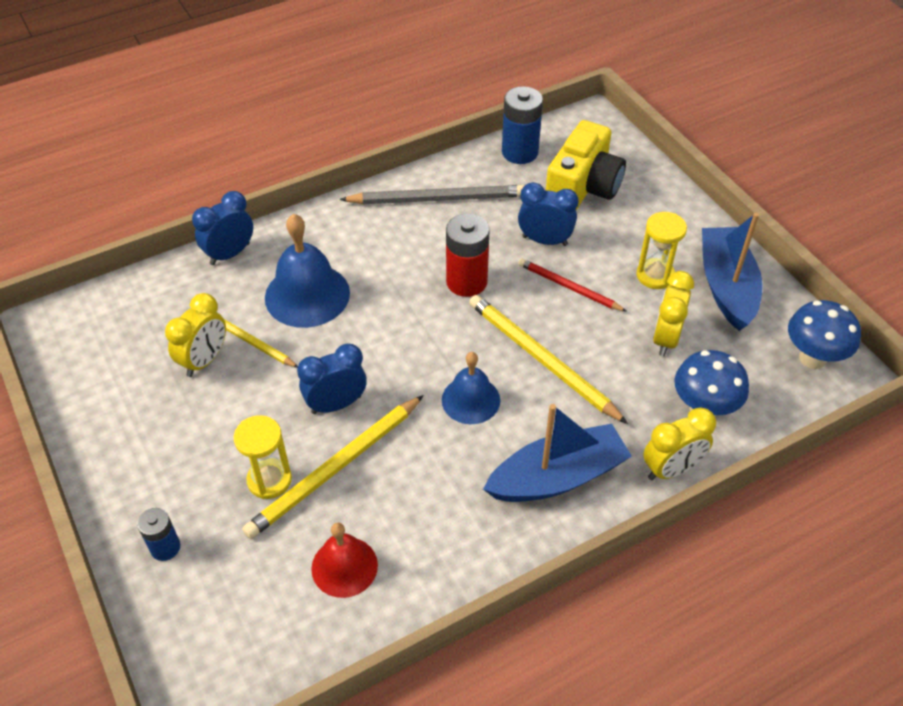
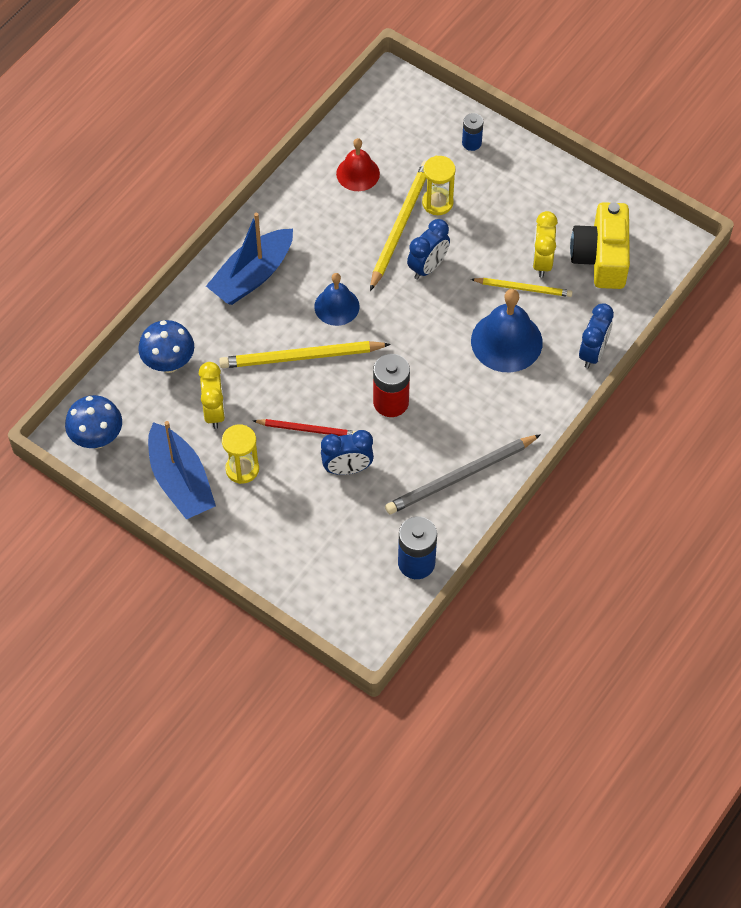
camera: 155 degrees right, 10 degrees up
yellow pencil [469,295,628,424] -> yellow pencil turned 150 degrees clockwise [219,341,391,368]
yellow camera [546,120,626,210] -> yellow camera moved to [570,202,630,289]
yellow clock [643,407,716,480] -> none

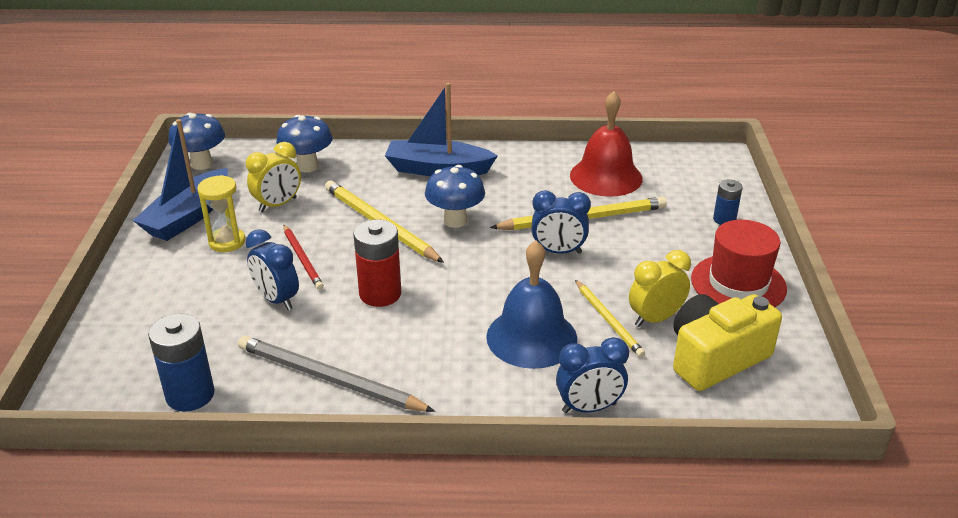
camera: 55 degrees right, 25 degrees down
blue bell [314,273,360,326] -> blue mushroom [425,165,485,228]
red bell [336,138,380,191] -> red bell [570,91,643,197], size x1.57
yellow hourglass [422,156,456,215] -> none
none -> red hat [691,220,787,307]

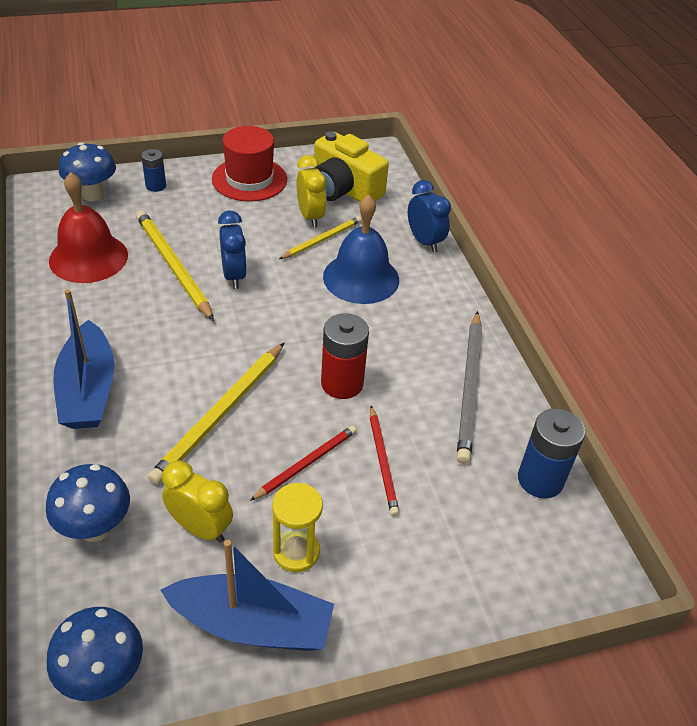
camera: 110 degrees left, 10 degrees up
blue clock [246,229,299,310] -> red pencil [370,406,399,516]
blue mushroom [425,165,485,228] -> blue mushroom moved to [59,142,116,201]
yellow clock [629,250,691,327] -> yellow clock turned 150 degrees counterclockwise [297,155,327,228]

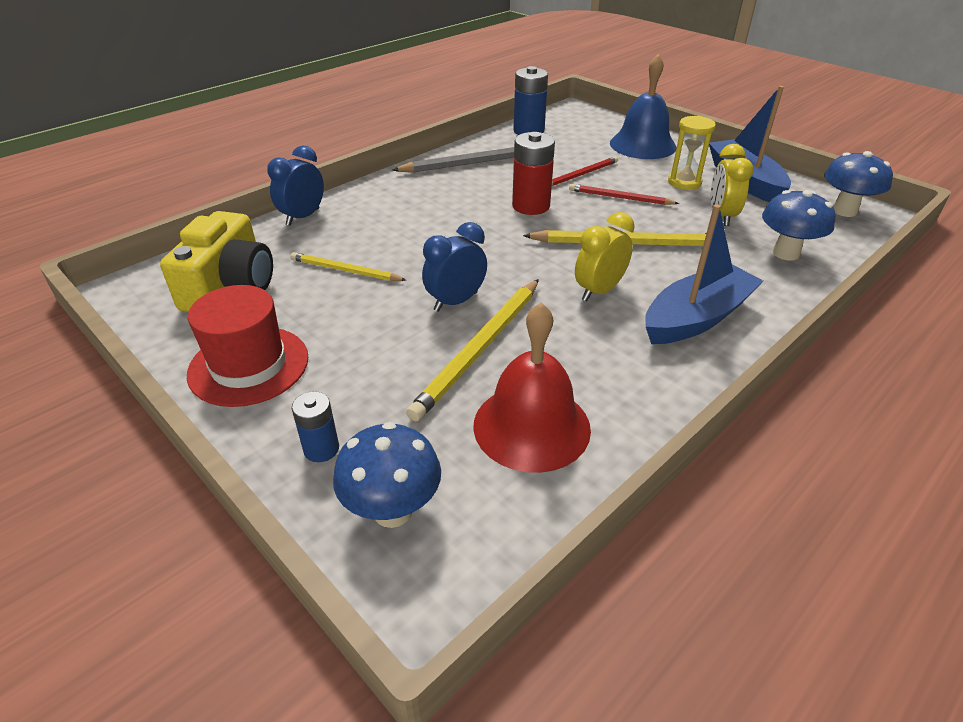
camera: 115 degrees left, 5 degrees down
yellow clock [297,155,327,228] -> yellow clock moved to [575,212,635,301]
blue bell [323,195,399,304] -> blue bell moved to [610,54,676,159]

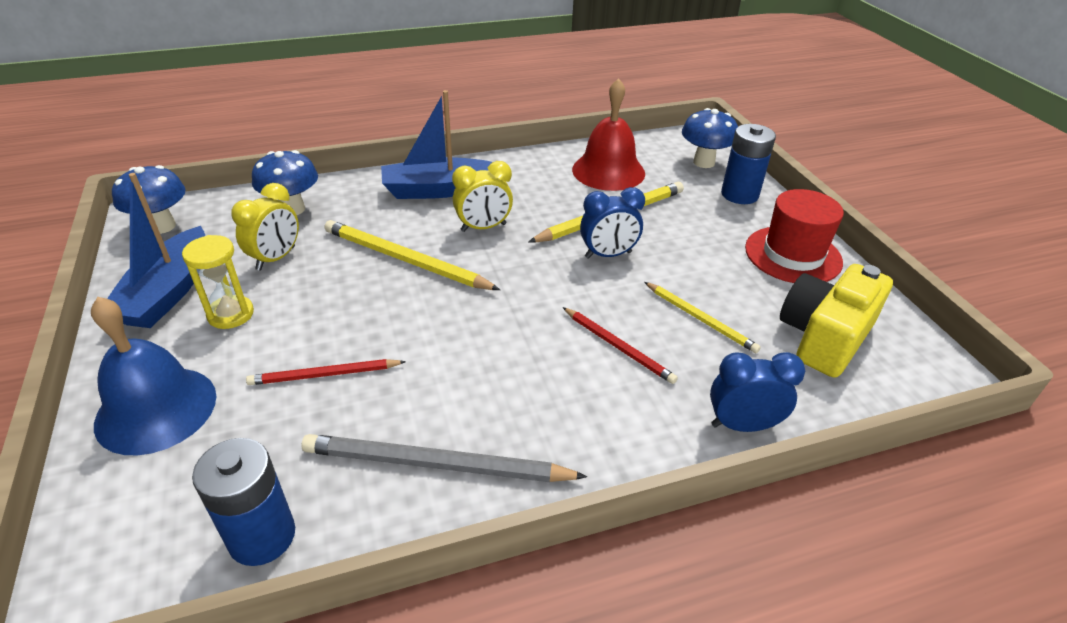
camera: 155 degrees left, 0 degrees up
blue clock [267,145,324,226] -> blue clock turned 150 degrees counterclockwise [710,352,805,432]
blue battery [292,391,339,462] -> blue battery [721,124,776,204], size x1.68
red battery [512,132,555,215] -> none
red pencil [569,184,679,205] -> red pencil moved to [563,307,678,384]

